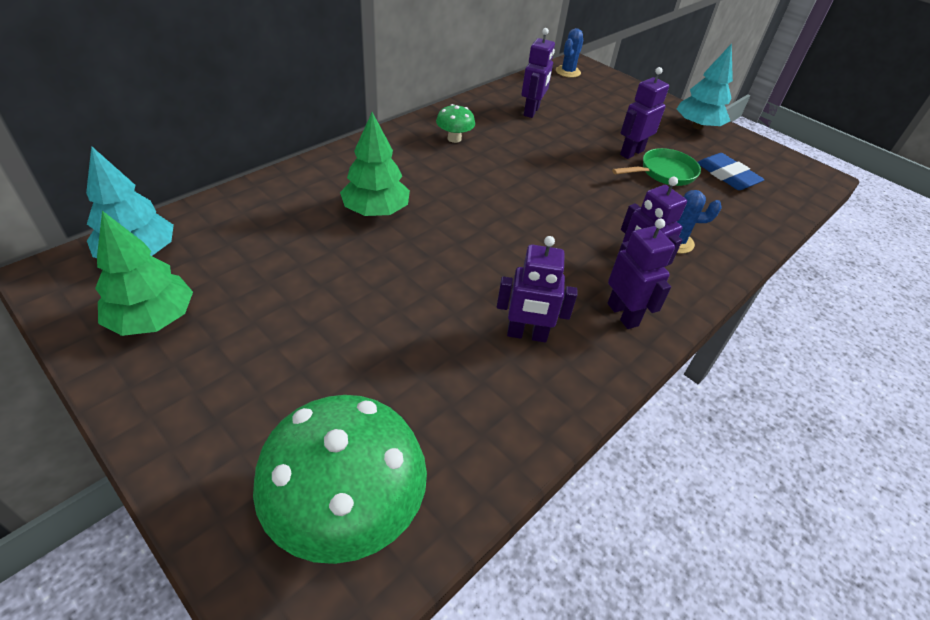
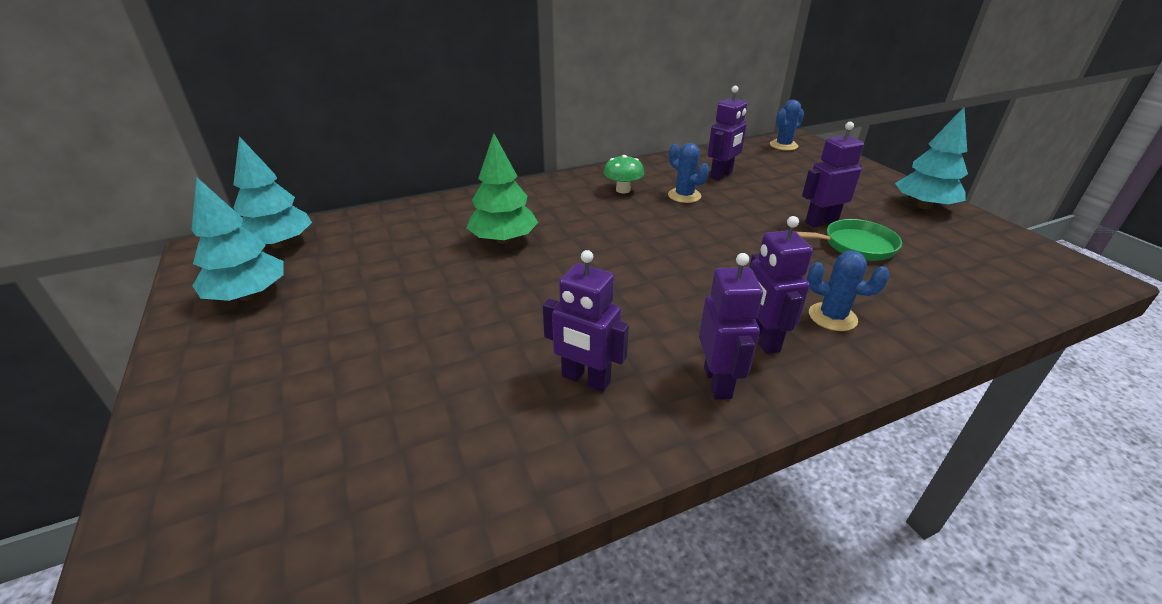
camera: 25 degrees right, 10 degrees down
green tree [95,211,193,336] -> turquoise tree [192,177,284,301]
green mushroom [253,395,427,564] -> none
blue eraser [698,153,765,190] -> none
none -> blue cactus [668,143,709,203]

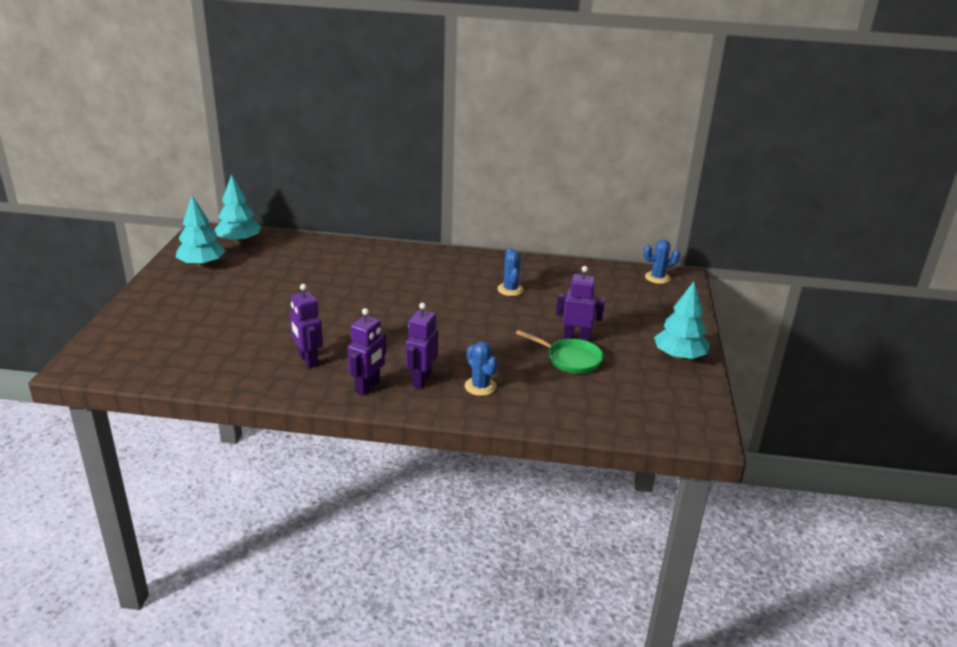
camera: 30 degrees right, 5 degrees down
green tree [466,133,538,244] -> none
green mushroom [604,155,644,193] -> none
purple robot [708,86,747,180] -> none

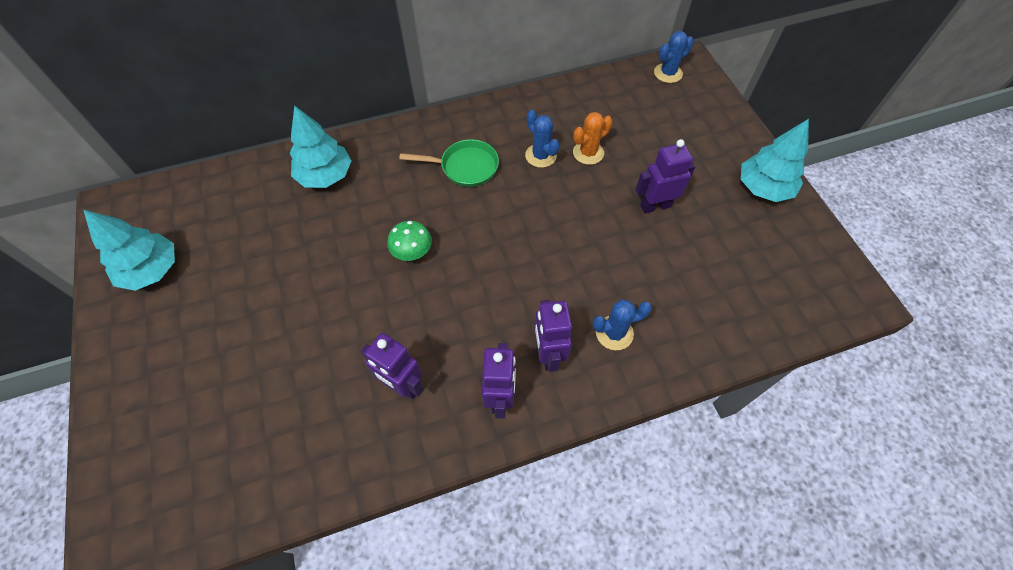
camera: 25 degrees left, 30 degrees up
turquoise tree [214,174,261,244] -> turquoise tree moved to [290,105,351,188]
blue cactus [465,342,498,396] -> blue cactus turned 45 degrees counterclockwise [592,299,652,350]
green pan [516,330,603,374] -> green pan moved to [399,139,499,187]
none -> green mushroom [387,221,432,261]
none -> orange cactus [573,112,612,165]

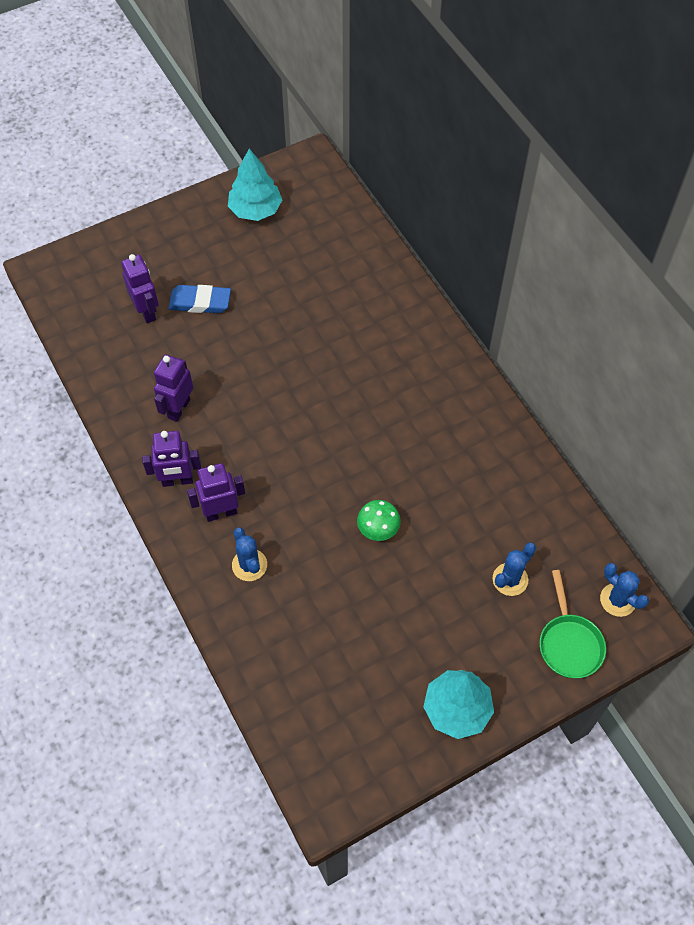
camera: 80 degrees right, 0 degrees up
turquoise tree [290,105,351,188] -> none
green mushroom [387,221,432,261] -> green mushroom moved to [357,500,401,541]
green pan [399,139,499,187] -> green pan moved to [539,570,606,678]
blue cactus [525,110,560,168] -> blue cactus moved to [493,542,536,596]
orange cactus [573,112,612,165] -> none
purple robot [635,139,695,214] -> purple robot moved to [121,254,159,323]
none -> blue eraser [169,285,231,313]

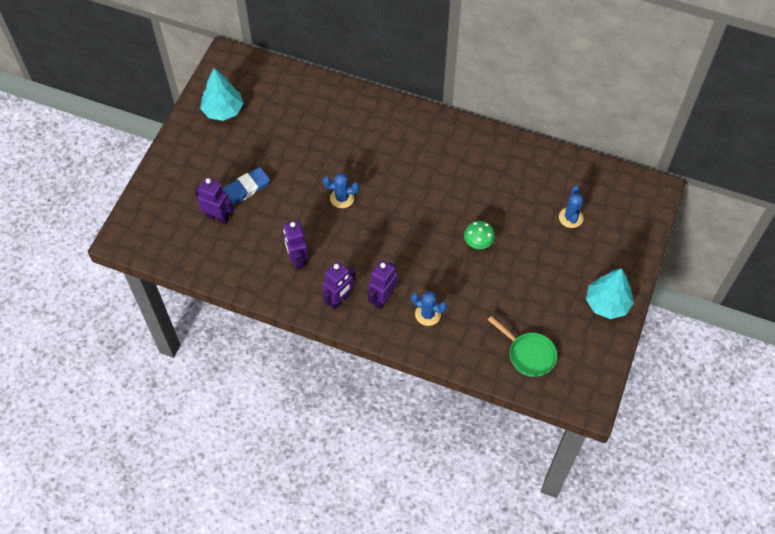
camera: 40 degrees left, 0 degrees up
green pan [539,570,606,678] -> green pan moved to [488,316,557,377]
blue cactus [600,563,649,617] -> blue cactus moved to [323,173,359,208]

